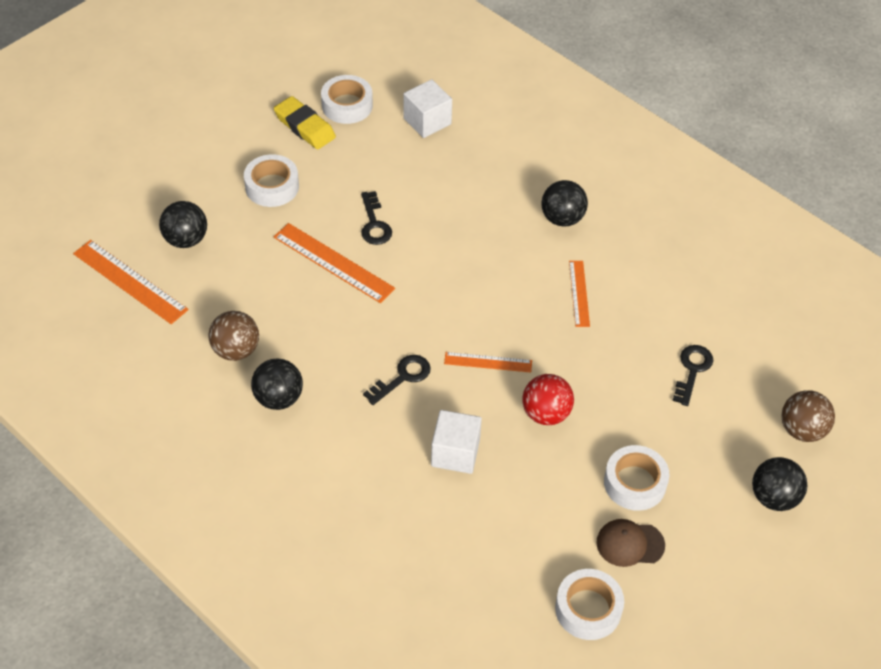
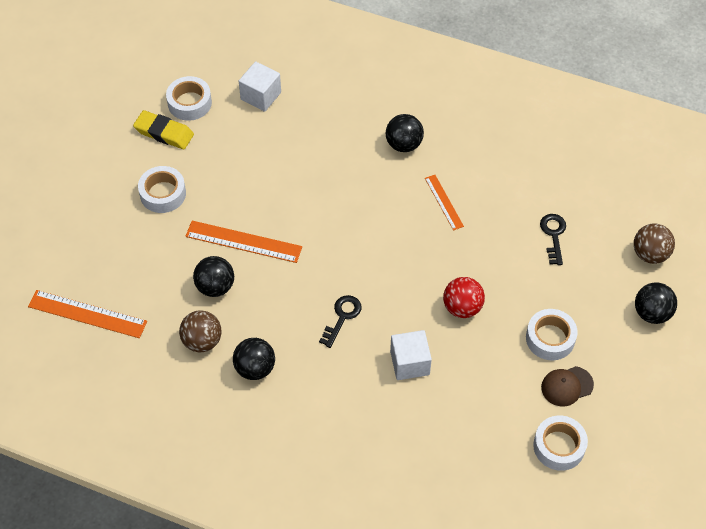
camera: 20 degrees left, 5 degrees up
black ball [159,201,207,248] -> black ball moved to [193,256,234,297]
black key [361,191,392,245] -> none
orange ruler [444,352,532,373] -> none

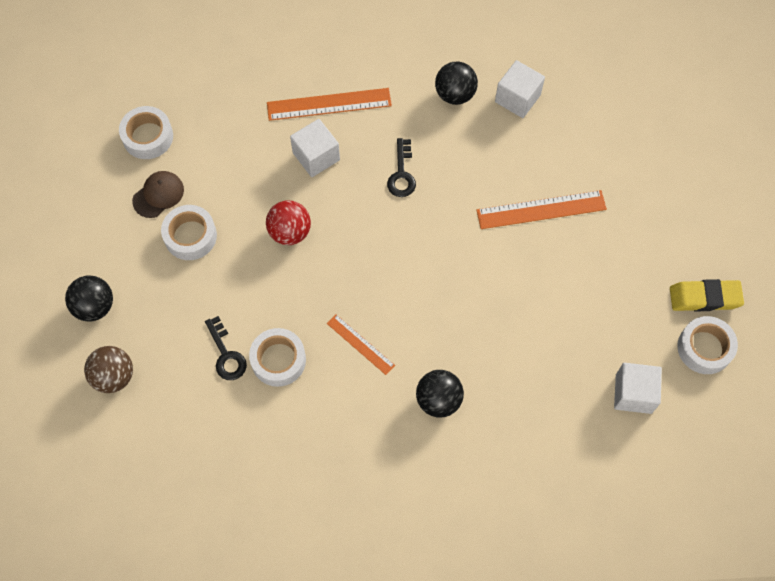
camera: 155 degrees right, 10 degrees up
orange ruler [28,290,147,338] -> orange ruler moved to [267,88,392,121]
white tape [138,166,186,213] -> white tape moved to [249,328,306,387]
brown ball [179,310,222,353] -> white cube [495,60,545,118]
black ball [193,256,234,297] -> none

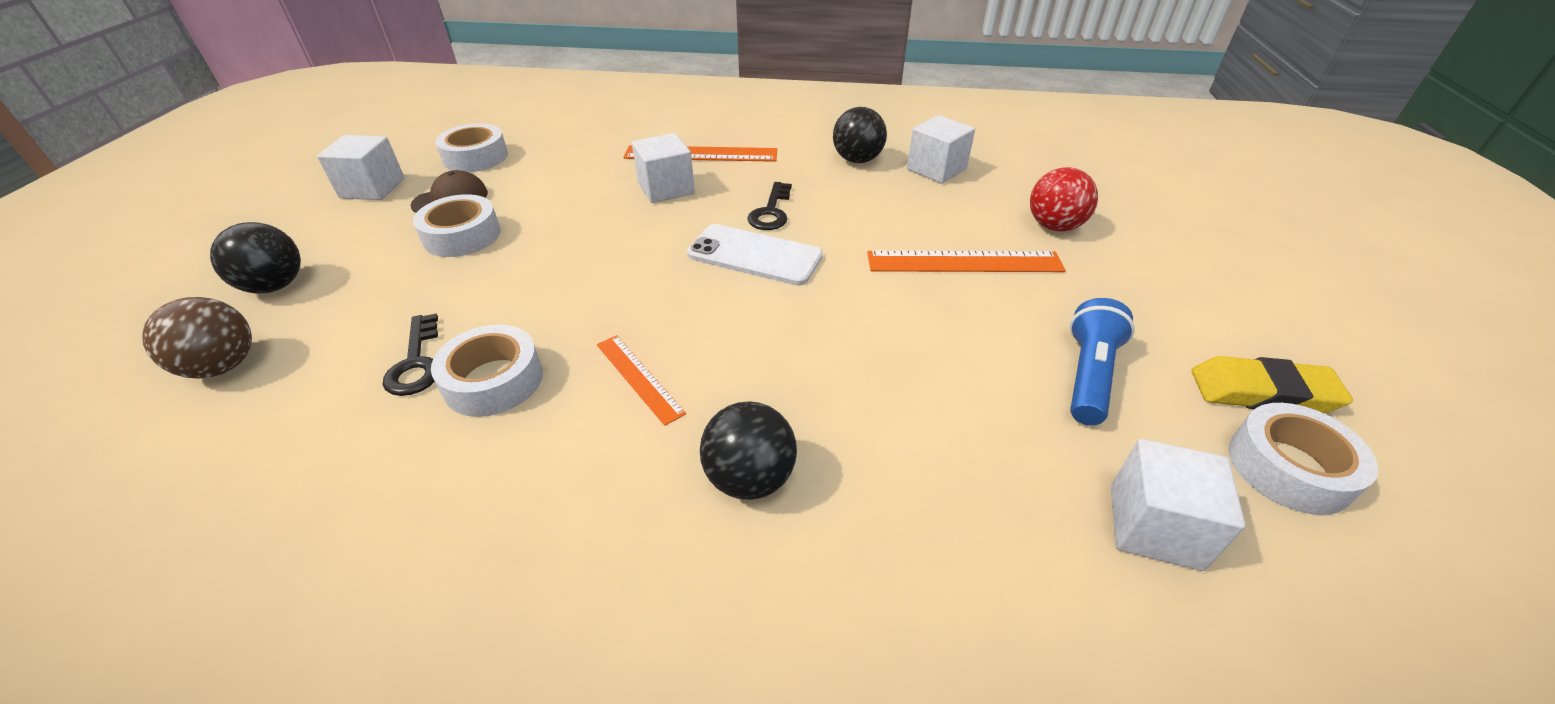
camera: 10 degrees right, 25 degrees down
red ball [266,200,311,245] -> red ball moved to [1030,167,1098,231]
none -> white cube [317,135,405,200]
none -> white phone [687,224,823,286]
none -> blue flashlight [1070,298,1135,425]

